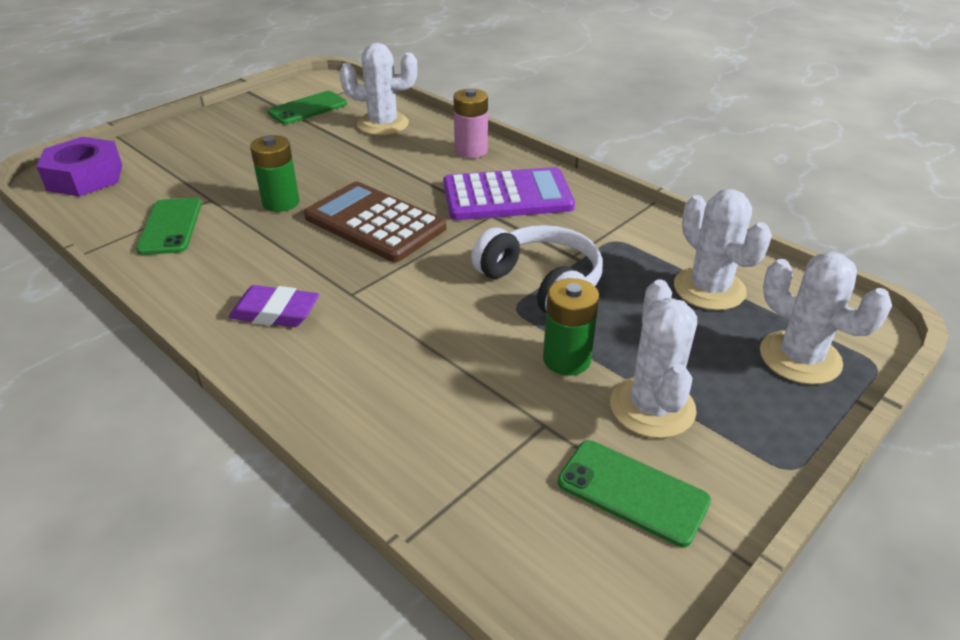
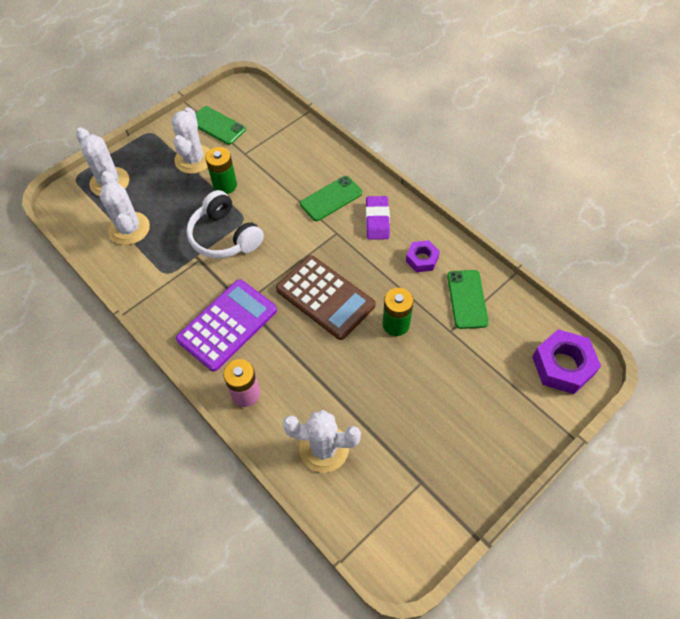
camera: 175 degrees left, 20 degrees up
purple eraser [228,285,319,327] -> purple eraser turned 75 degrees clockwise [366,196,390,240]
green phone [267,91,347,124] -> green phone moved to [300,176,362,221]
purple calculator [443,167,575,220] -> purple calculator turned 135 degrees clockwise [176,279,277,372]
none -> purple nut [406,240,440,272]

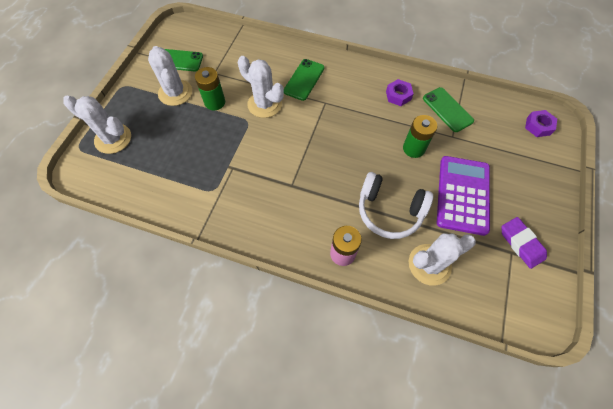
camera: 30 degrees left, 5 degrees up
white cactus [100,171,150,245] -> white cactus moved to [238,56,284,118]
purple calculator [176,279,277,372] -> purple calculator moved to [437,156,490,236]
white headphones [187,190,264,258] -> white headphones moved to [359,172,433,239]
brown calculator [276,255,376,340] -> none
purple eraser [366,196,390,240] -> purple eraser moved to [501,217,547,269]
purple nut [532,329,601,394] -> purple nut [525,110,557,137], size x0.59

